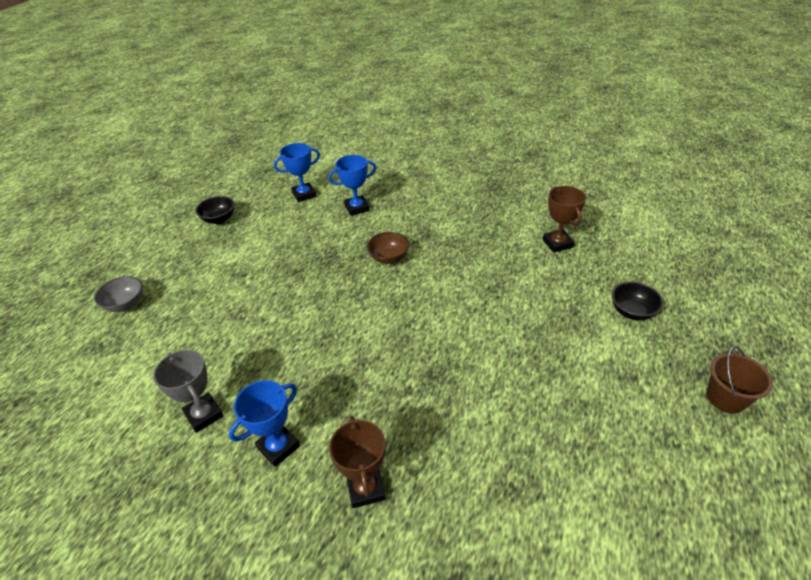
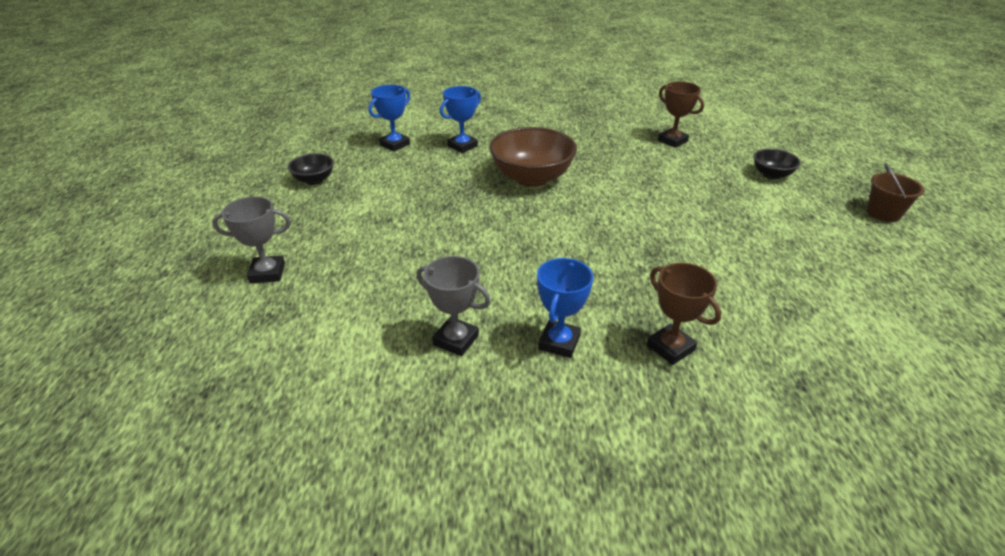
camera: 25 degrees left, 5 degrees down
grey bowl [94,276,142,312] -> grey trophy [212,196,291,283]
brown bowl [367,232,409,264] -> brown bowl [489,127,577,187], size x1.93

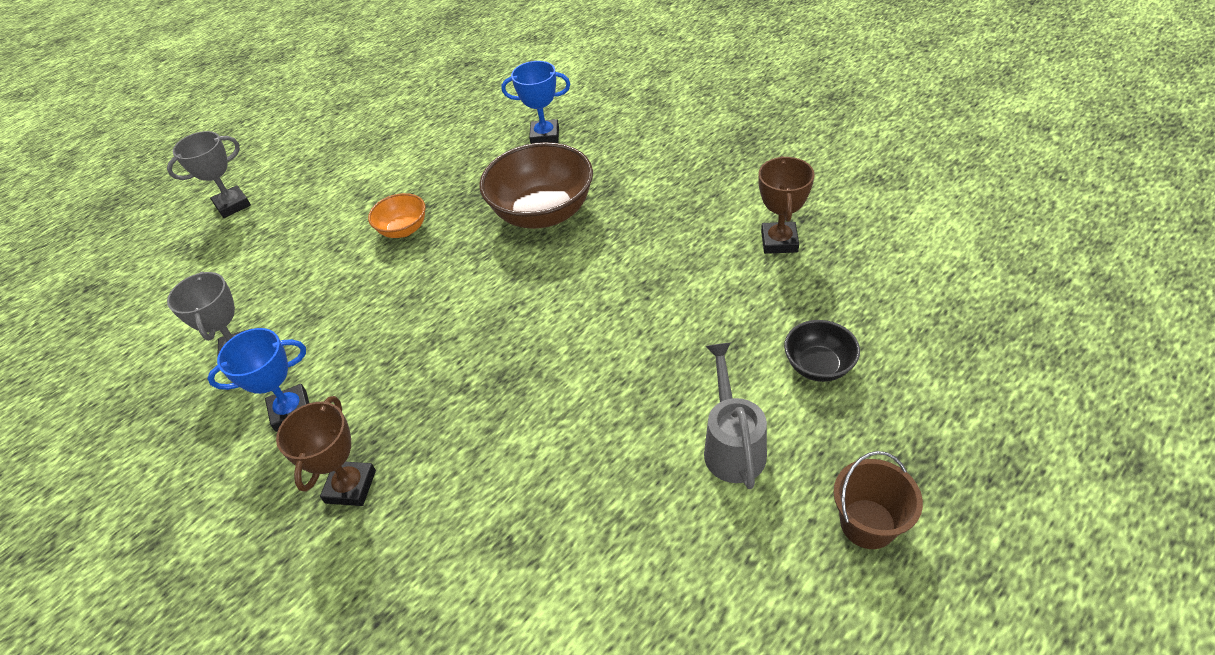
camera: 50 degrees right, 10 degrees up
grey trophy [212,196,291,283] -> grey trophy turned 75 degrees counterclockwise [167,131,251,218]
black bowl [288,153,334,185] -> none
blue trophy [368,85,410,151] -> none
none -> orange bowl [368,193,426,238]
none -> grey watering can [704,342,767,489]

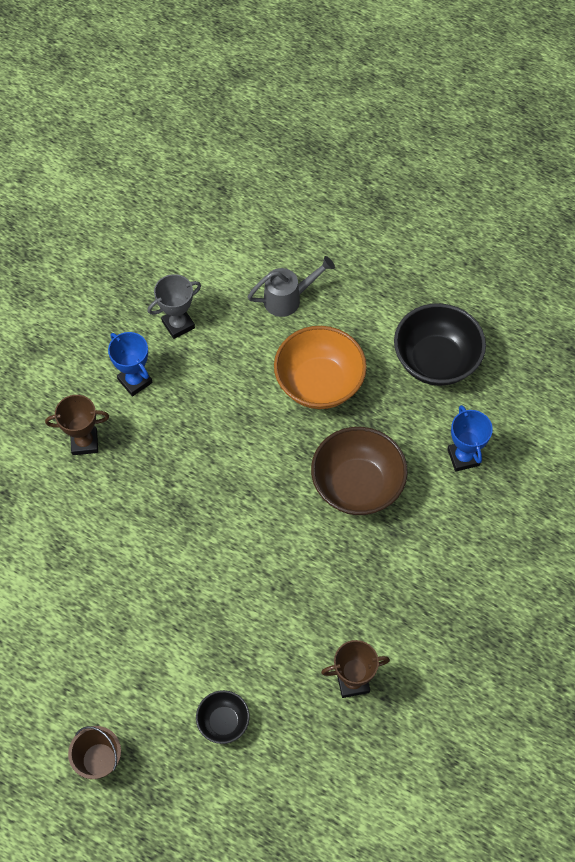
camera: 70 degrees right, 15 degrees up
grey trophy [167,131,251,218] -> none
orange bowl [368,193,426,238] -> orange bowl [274,326,367,409], size x1.93
grey watering can [704,342,767,489] -> grey watering can moved to [248,256,335,317]
none -> black bowl [394,303,486,386]

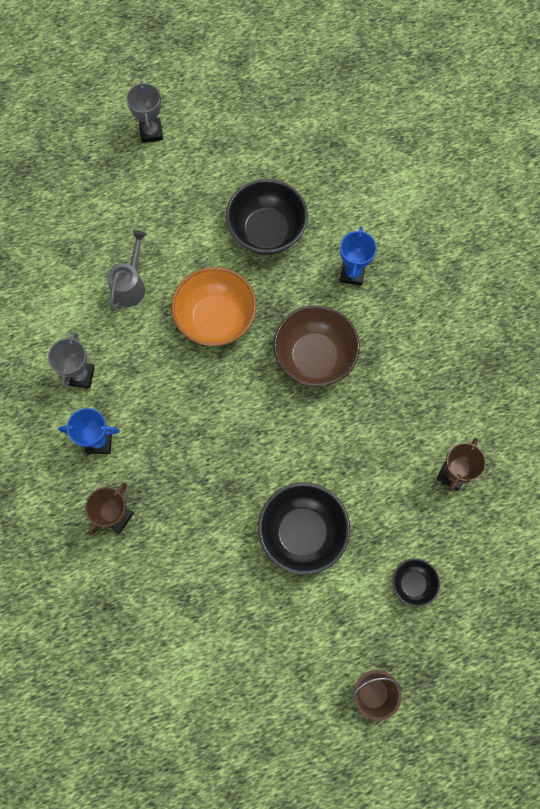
camera: 50 degrees left, 10 degrees up
blue trophy [447,405,493,472] -> blue trophy turned 75 degrees clockwise [340,227,377,286]
none -> grey trophy [126,81,163,143]
none -> black bowl [258,483,350,575]

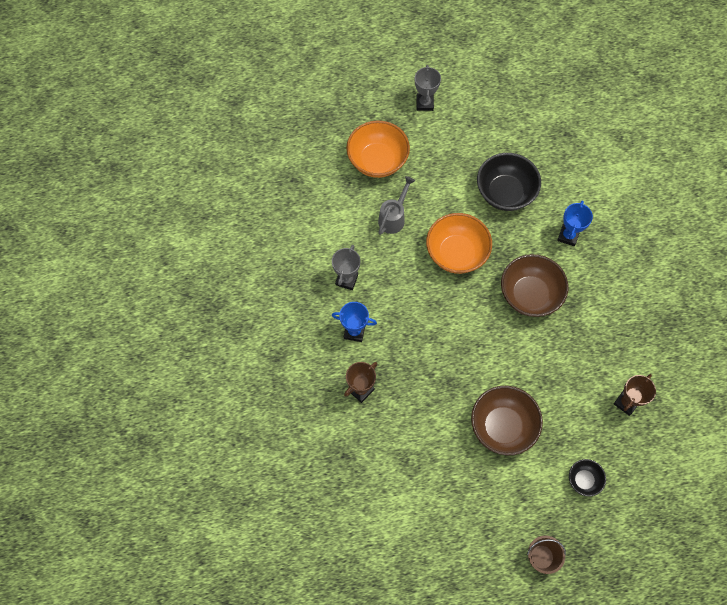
camera: 10 degrees right, 5 degrees down
black bowl [258,483,350,575] -> brown bowl [471,386,543,455]
none -> orange bowl [346,120,410,178]

